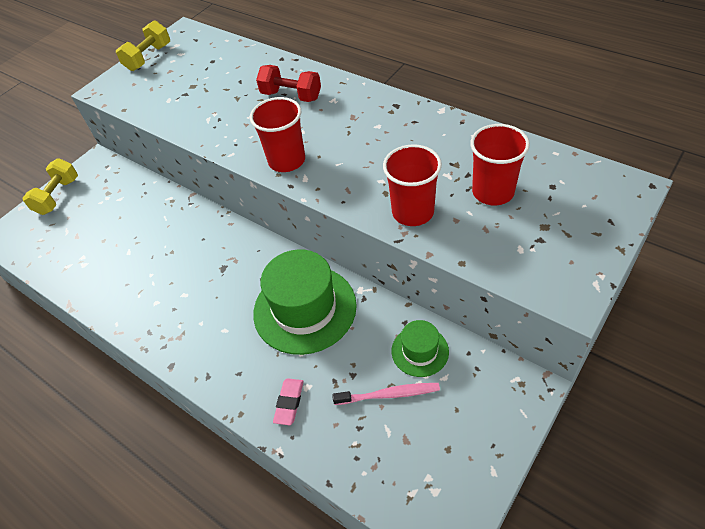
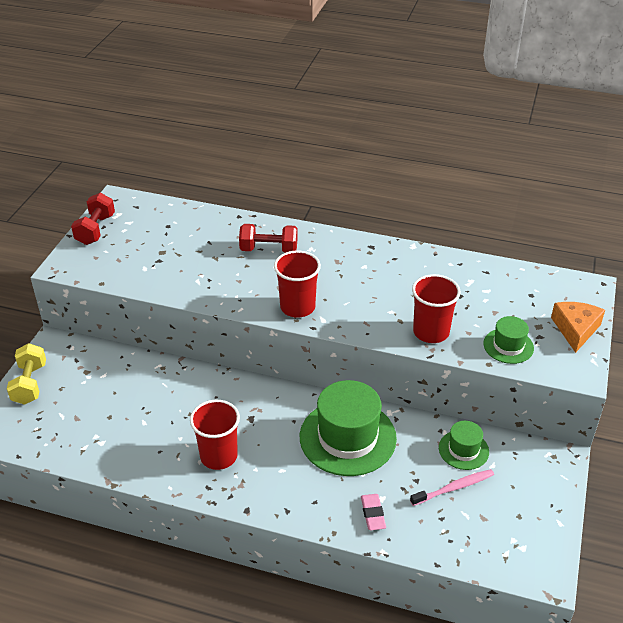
camera: 25 degrees left, 10 degrees down
yellow dumbbell [116,20,170,71] -> red dumbbell [71,193,115,245]
red cup [470,124,530,205] -> red cup moved to [190,400,240,470]
none -> green hat [483,316,534,364]
none -> orange cheese [551,302,605,353]

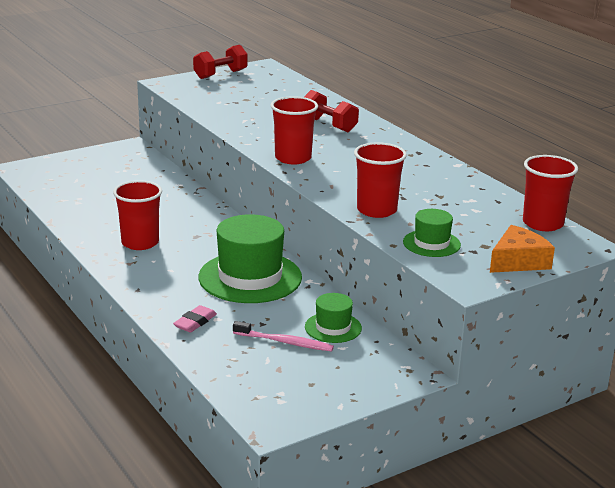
camera: 40 degrees right, 15 degrees down
yellow dumbbell [7,343,46,405] -> none
none -> red cup [523,155,578,231]

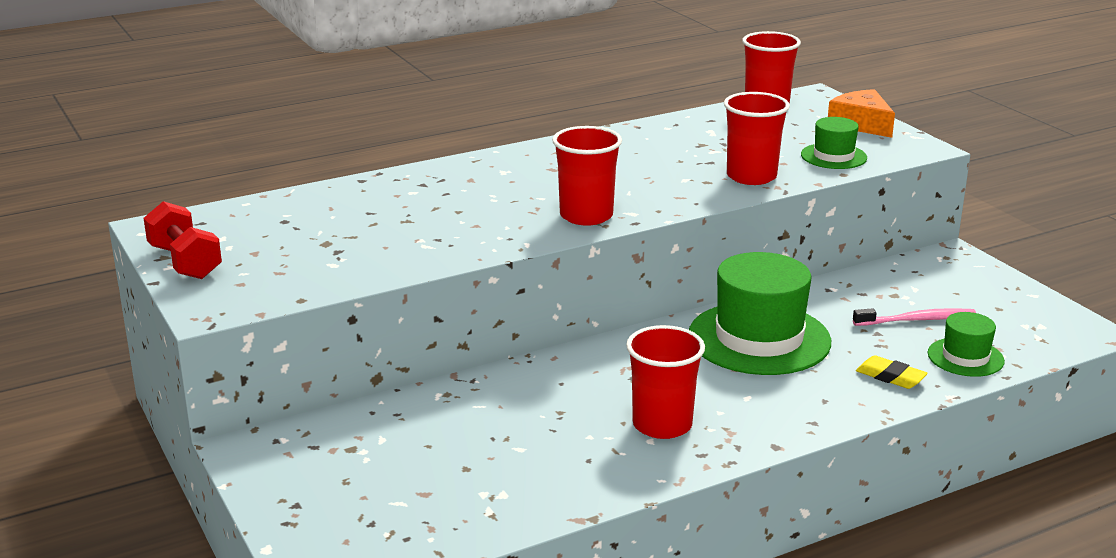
camera: 85 degrees left, 0 degrees up
pink eraser [173,305,217,332] -> yellow eraser [856,355,928,389]
pink toothbrush [233,321,334,351] -> pink toothbrush turned 60 degrees clockwise [853,308,976,326]
red dumbbell [304,90,359,132] -> none
green hat [305,293,362,343] -> green hat moved to [928,312,1005,377]

